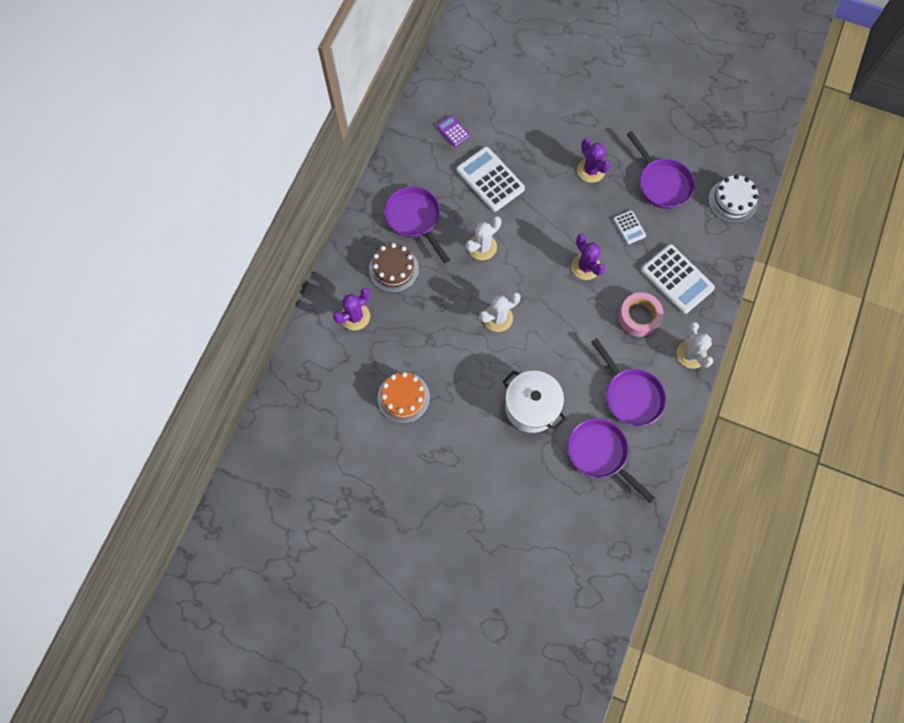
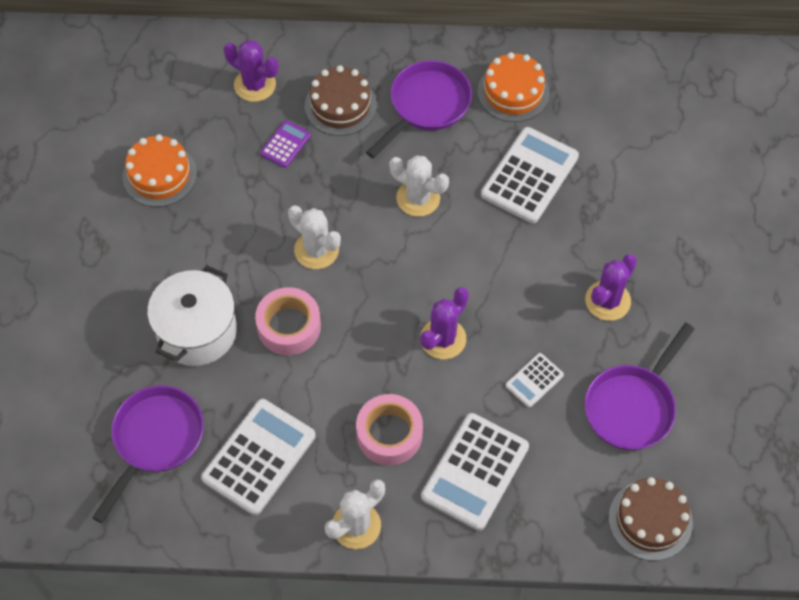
camera: 70 degrees right, 10 degrees down
purple calculator [436,115,470,147] -> purple calculator moved to [260,120,311,168]
purple pan [591,338,666,426] -> white calculator [201,399,316,515]
white cake [708,175,758,223] -> brown cake [609,477,693,561]
none -> pink tape [255,287,321,355]
none -> orange cake [478,52,549,122]

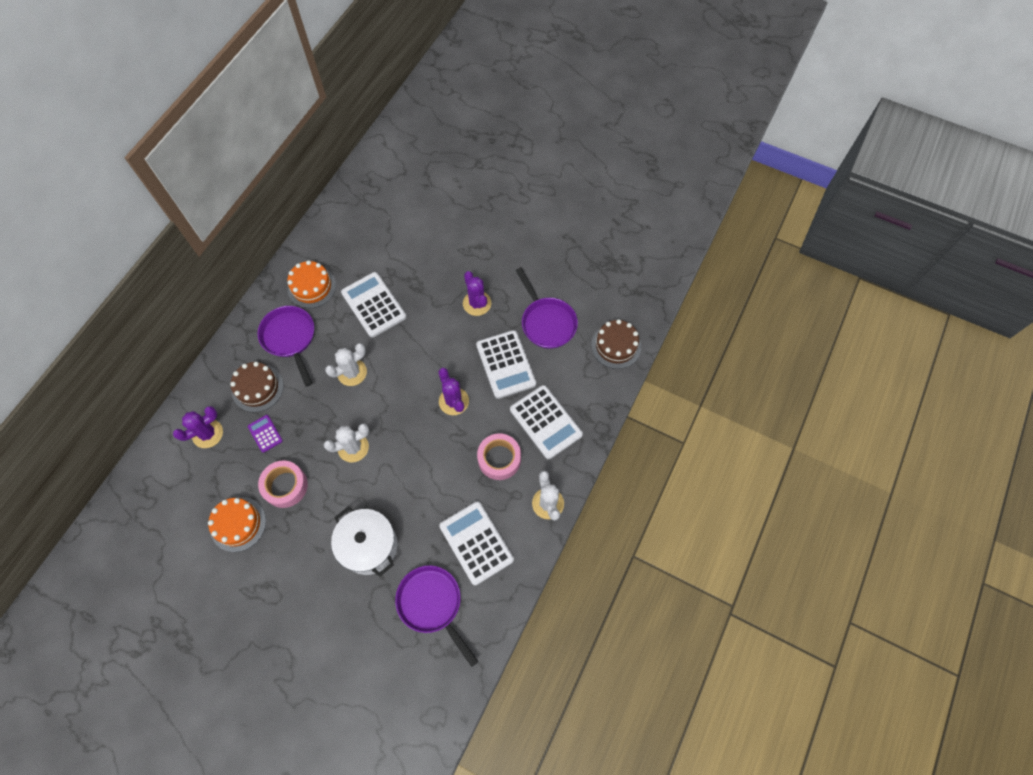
camera: 65 degrees left, 5 degrees up
pink tape [255,287,321,355] -> pink tape moved to [258,460,308,508]
white calculator [505,353,564,408] -> white calculator [476,330,536,399], size x1.98

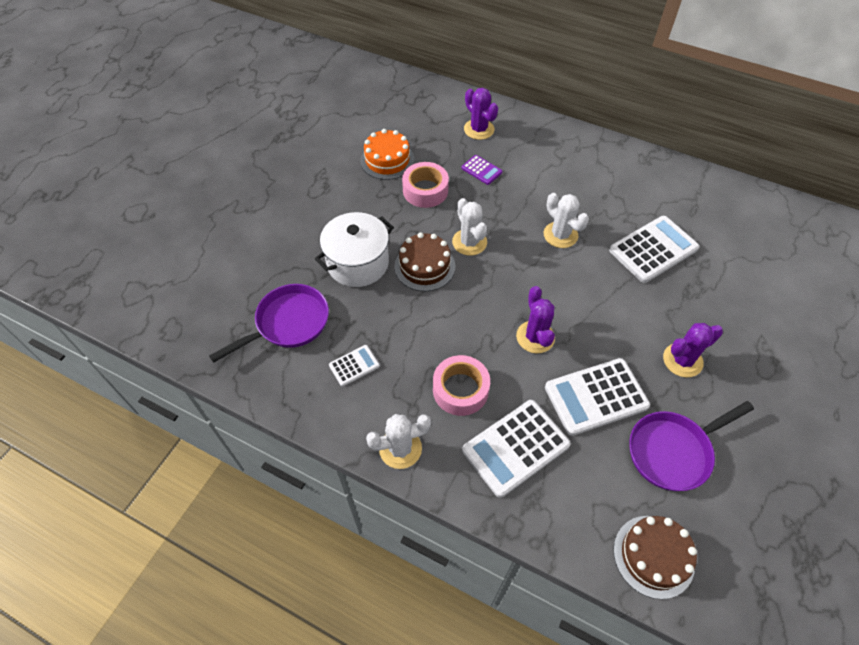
camera: 90 degrees right, 10 degrees down
brown cake [230,362,284,412] -> brown cake moved to [394,233,455,291]
purple calculator [248,415,283,453] -> purple calculator turned 75 degrees clockwise [462,155,502,185]
purple pan [257,306,314,387] -> none
orange cake [287,260,336,308] -> none
purple cactus [438,368,469,415] -> purple cactus turned 75 degrees counterclockwise [516,286,555,353]
white calculator [439,501,514,585] -> white calculator [329,345,380,386], size x0.50

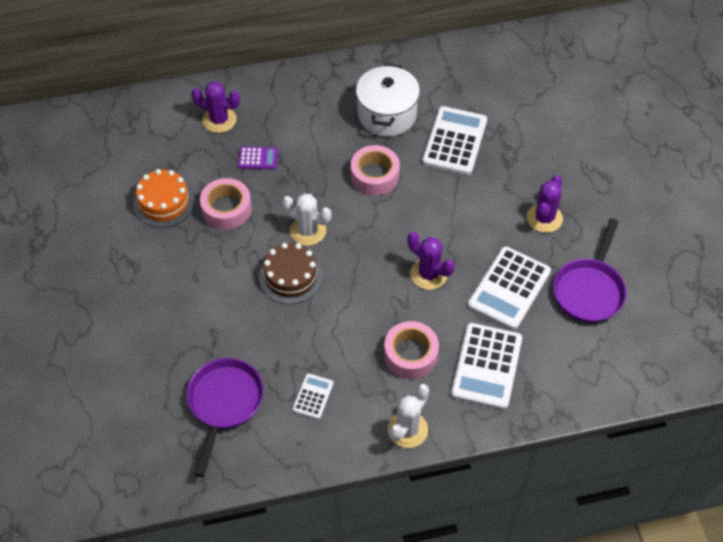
camera: 40 degrees left, 0 degrees up
white pot [315,212,394,287] -> white pot moved to [356,64,420,136]
white cactus [544,193,589,248] -> pink tape [351,145,400,195]
brown cake [614,516,697,599] -> none

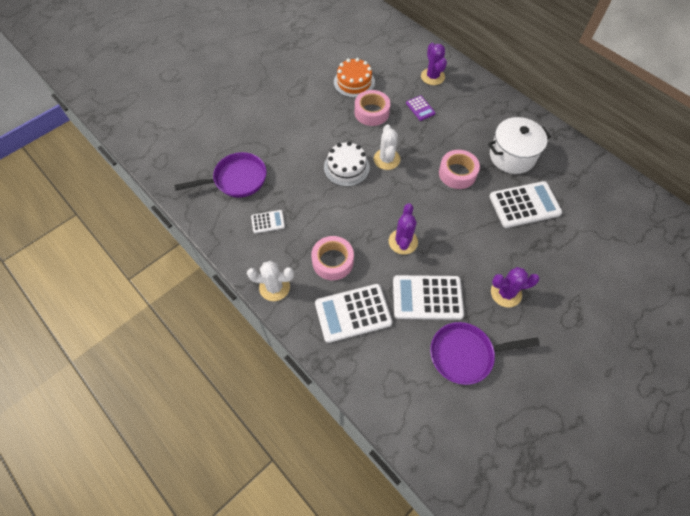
camera: 60 degrees right, 5 degrees up
brown cake [259,243,323,304] -> white cake [324,142,370,187]

